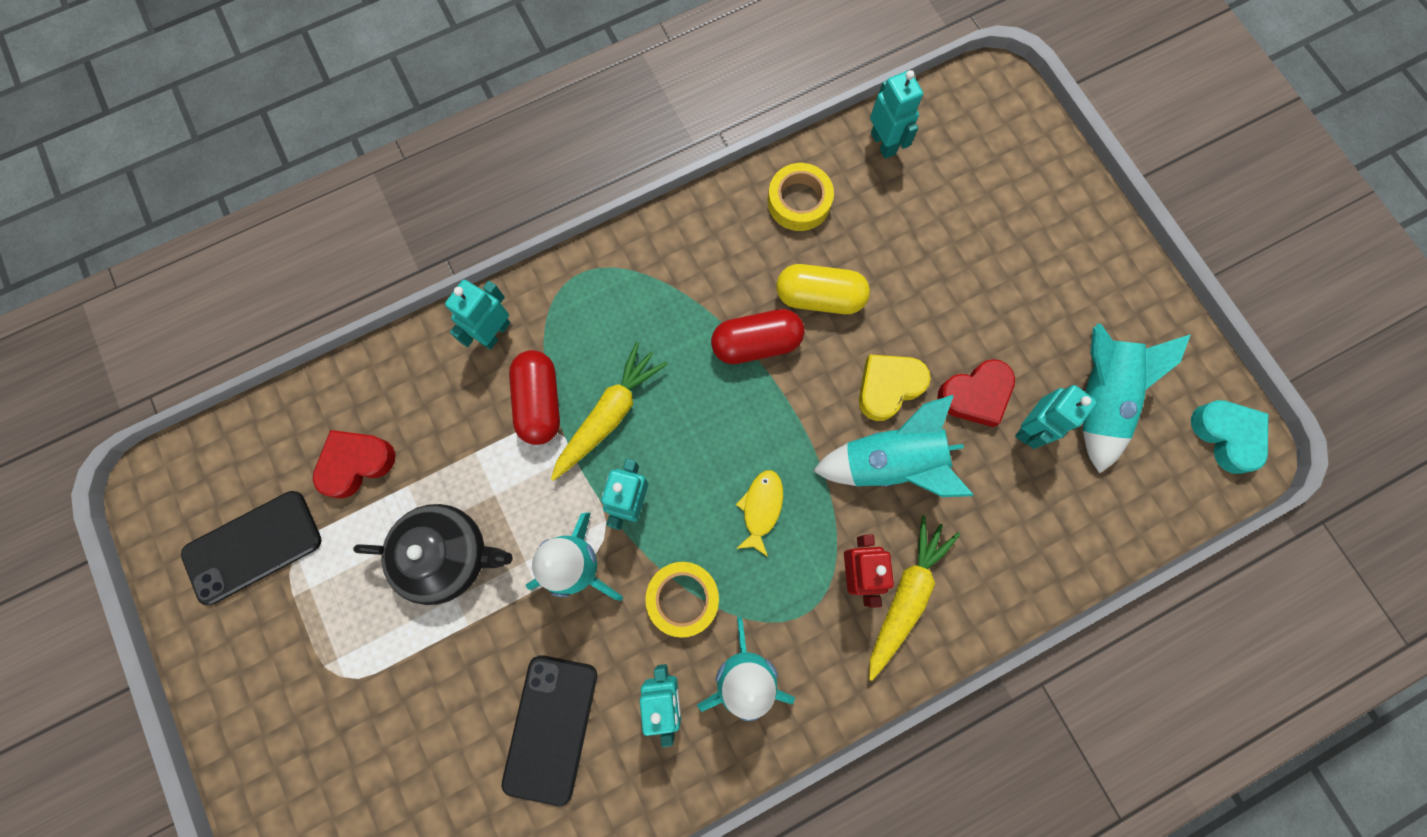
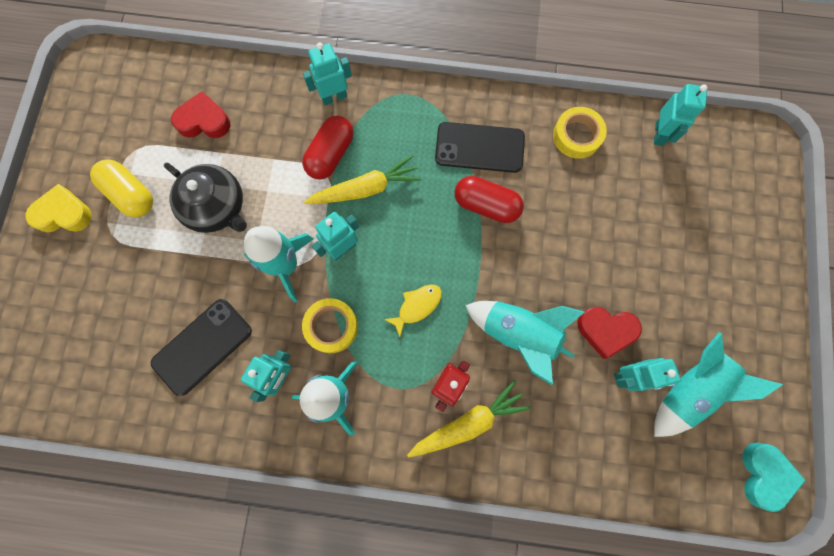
camera: 35 degrees right, 0 degrees up
black phone [181,491,322,605] -> black phone moved to [435,122,525,173]
yellow capsule [776,264,870,314] -> yellow capsule moved to [90,159,153,217]
yellow heart [859,355,931,421] -> yellow heart moved to [25,184,92,232]

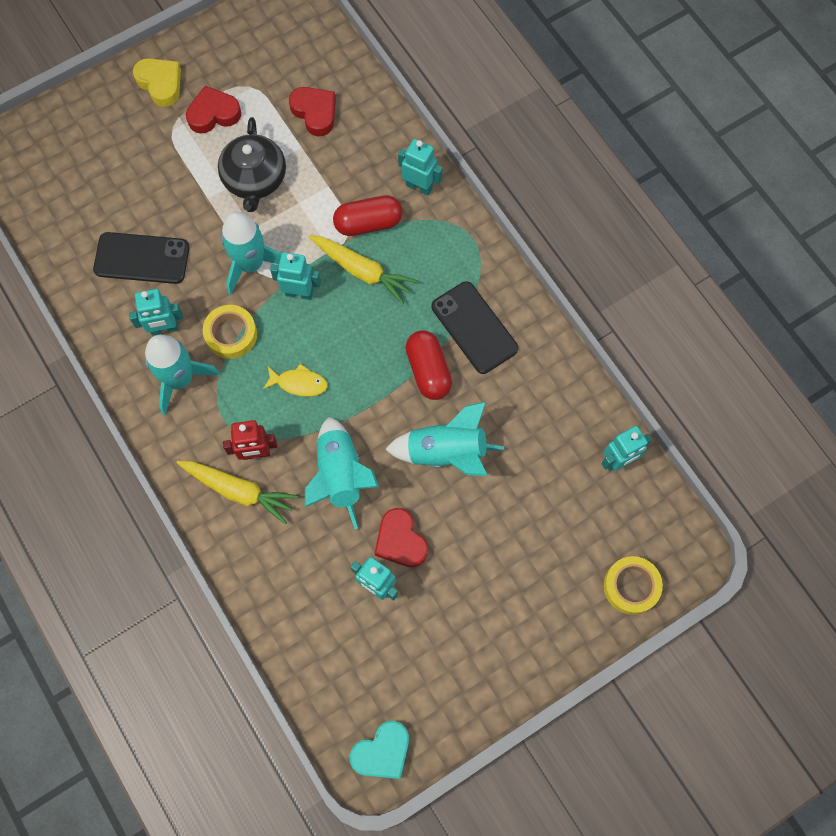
camera: 50 degrees right, 5 degrees down
yellow capsule [90,159,153,217] -> red heart [186,86,241,134]
yellow tape [553,107,607,159] -> yellow tape moved to [604,556,663,615]
turquoise rocket [654,332,783,437] -> turquoise rocket moved to [385,402,504,476]

